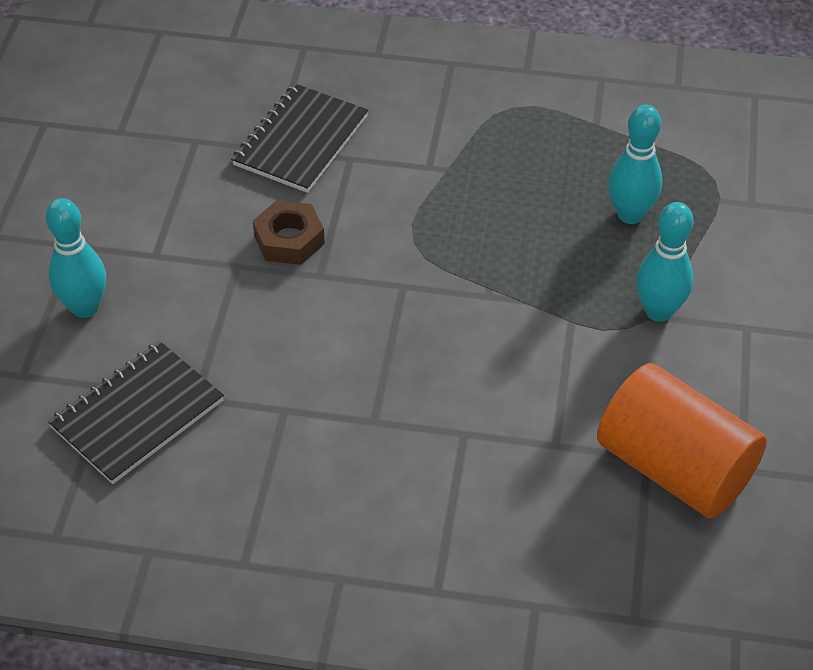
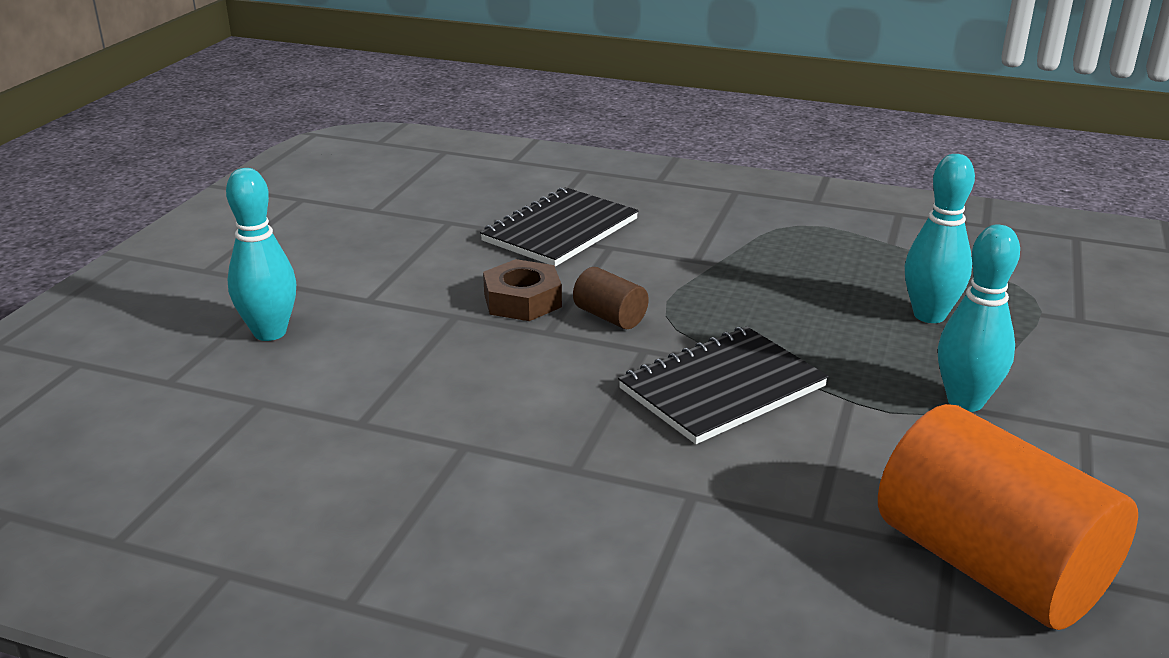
camera: 10 degrees right, 20 degrees down
black notebook [48,341,224,484] -> black notebook moved to [618,326,829,444]
none -> brown cylinder [573,267,649,329]

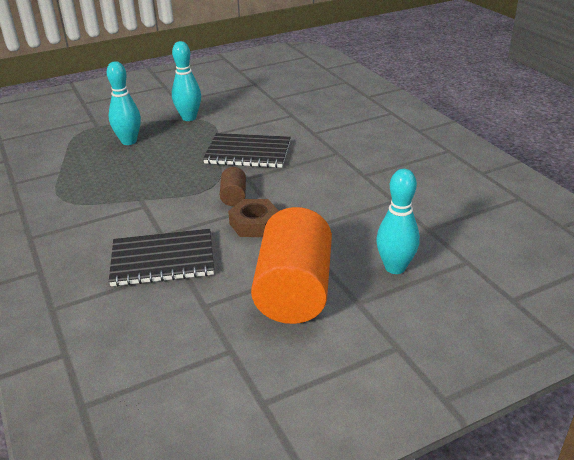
camera: 135 degrees left, 5 degrees up
orange cylinder [878,404,1138,630] -> orange cylinder moved to [251,207,332,324]

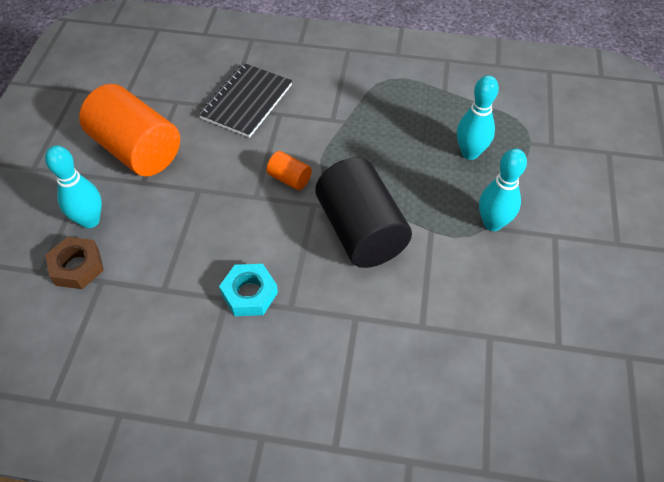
camera: 125 degrees right, 20 degrees up
black notebook [203,133,291,168] -> black cylinder [315,157,412,268]
brown cylinder [220,167,246,206] -> orange cylinder [267,151,312,190]
brown nut [228,199,279,237] -> brown nut moved to [45,237,104,289]
none -> turquoise nut [219,264,278,316]

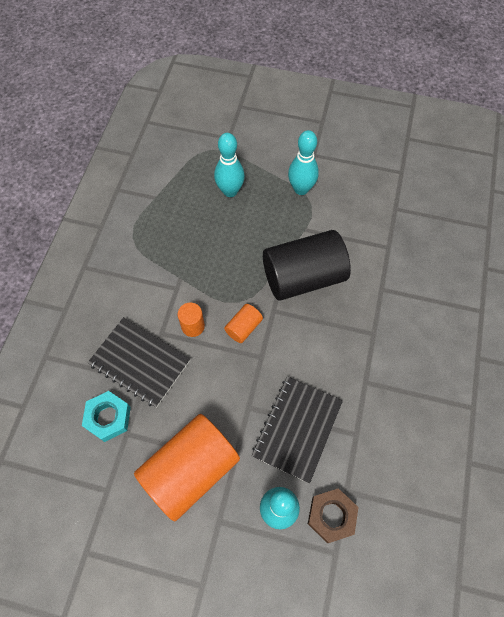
camera: 85 degrees left, 10 degrees up
turquoise nut [219,264,278,316] -> turquoise nut moved to [82,391,131,442]
none -> orange cylinder [178,303,205,337]
none -> black notebook [252,376,343,483]

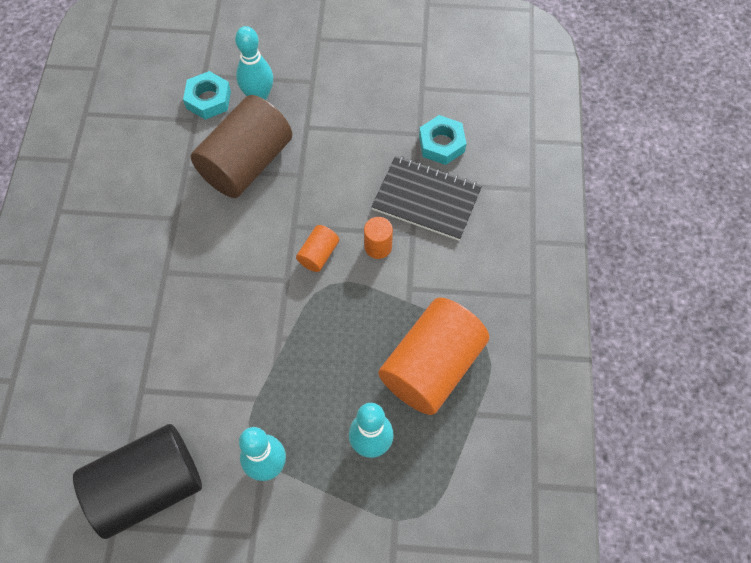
camera: 170 degrees right, 0 degrees up
orange cylinder [134,414,240,522] -> orange cylinder moved to [379,298,489,415]
black notebook [252,376,343,483] -> brown cylinder [191,95,292,198]
black cylinder [263,230,351,301] -> black cylinder moved to [73,424,202,539]
brown nut [308,488,359,543] -> turquoise nut [183,71,231,120]

